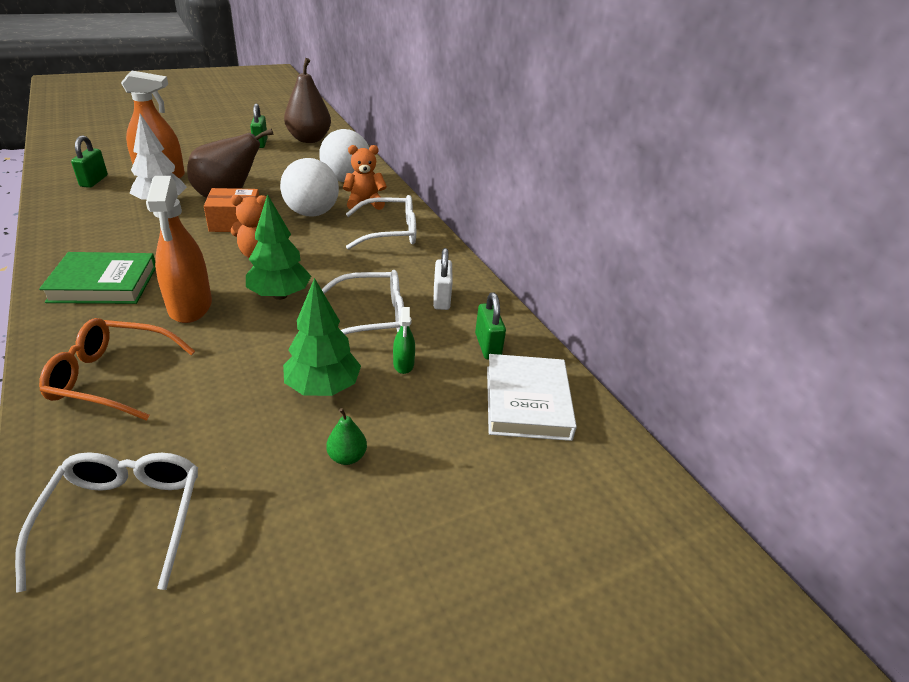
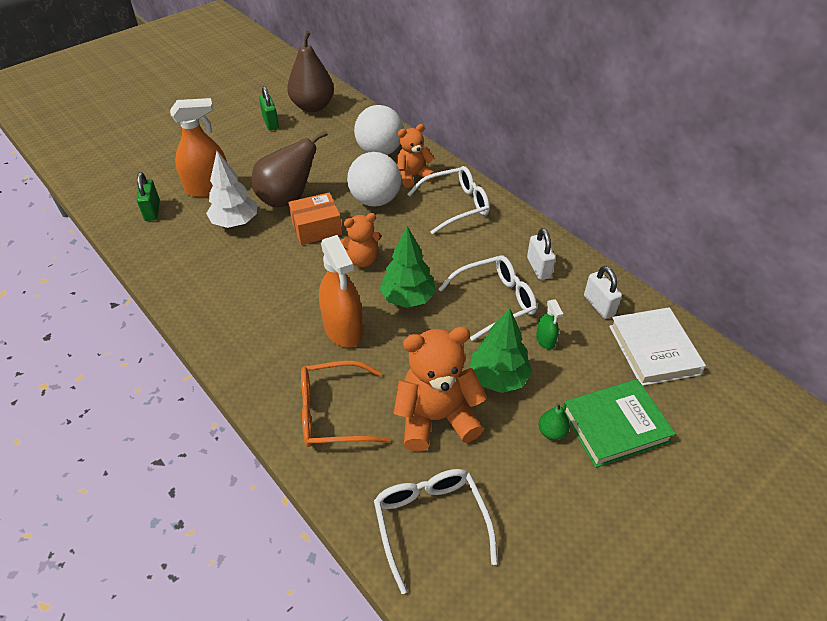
camera: 10 degrees left, 10 degrees up
green book [39,252,156,304] -> green book moved to [563,379,676,468]
green padlock [475,293,506,359] -> white padlock [584,266,622,319]
none -> orange teddy bear [394,327,487,452]

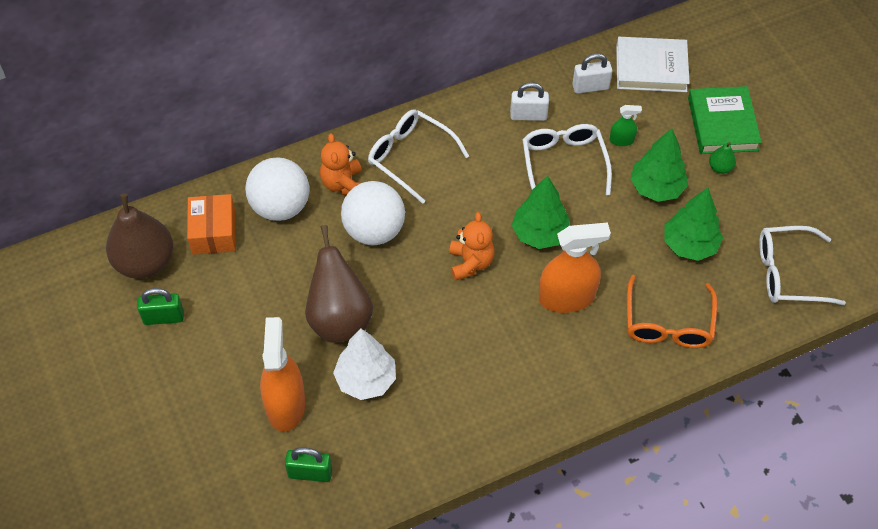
camera: 75 degrees left, 10 degrees up
orange box [288,192,342,245] -> orange box moved to [187,194,236,255]
orange teddy bear [394,327,487,452] -> green tree [664,188,723,261]
white glasses [407,166,490,234] -> white glasses turned 45 degrees counterclockwise [368,109,469,204]

